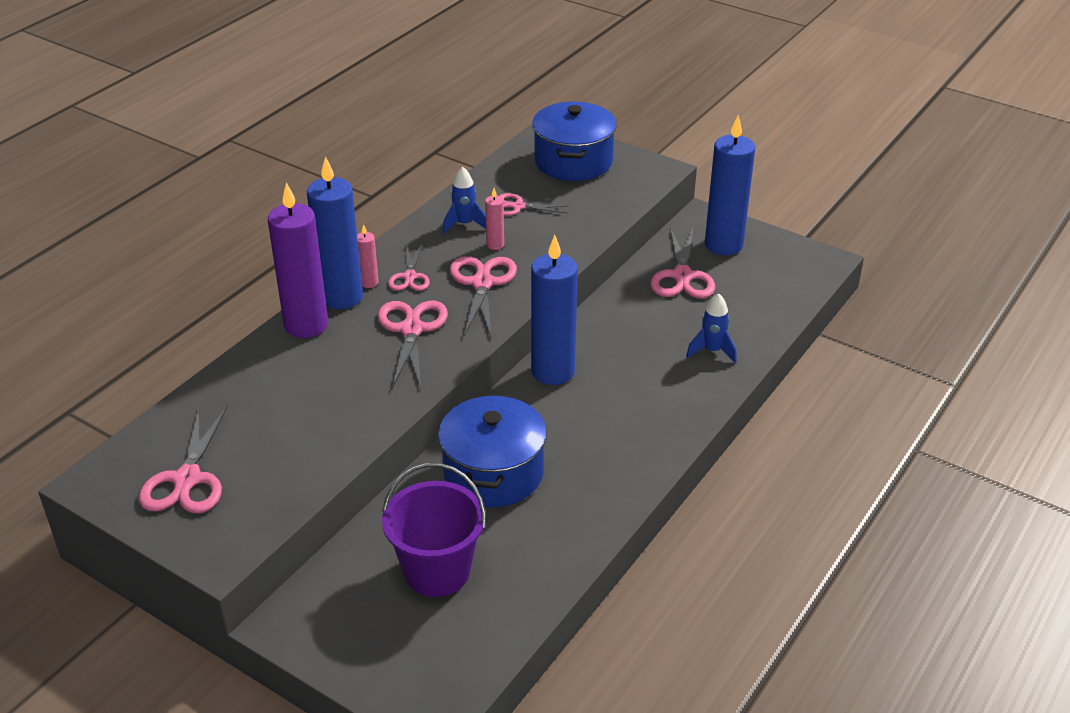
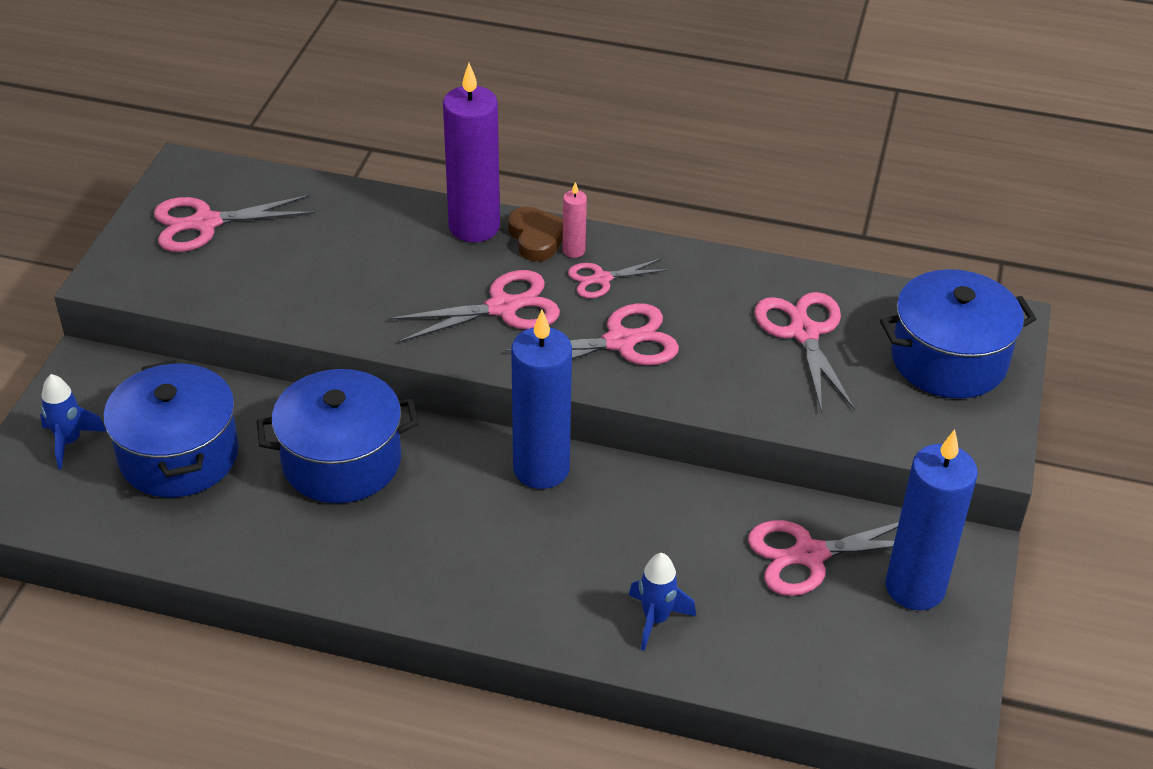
camera: 70 degrees right, 5 degrees up
blue candle [307,156,363,309] -> brown heart [508,206,563,262]
purple bucket [382,463,486,597] -> blue pot [103,360,239,497]
blue rocket [443,166,486,234] -> blue rocket moved to [40,374,106,470]
pink candle [485,188,504,250] -> none
pink scissors [499,193,569,216] -> pink scissors [754,292,855,413], size x1.63

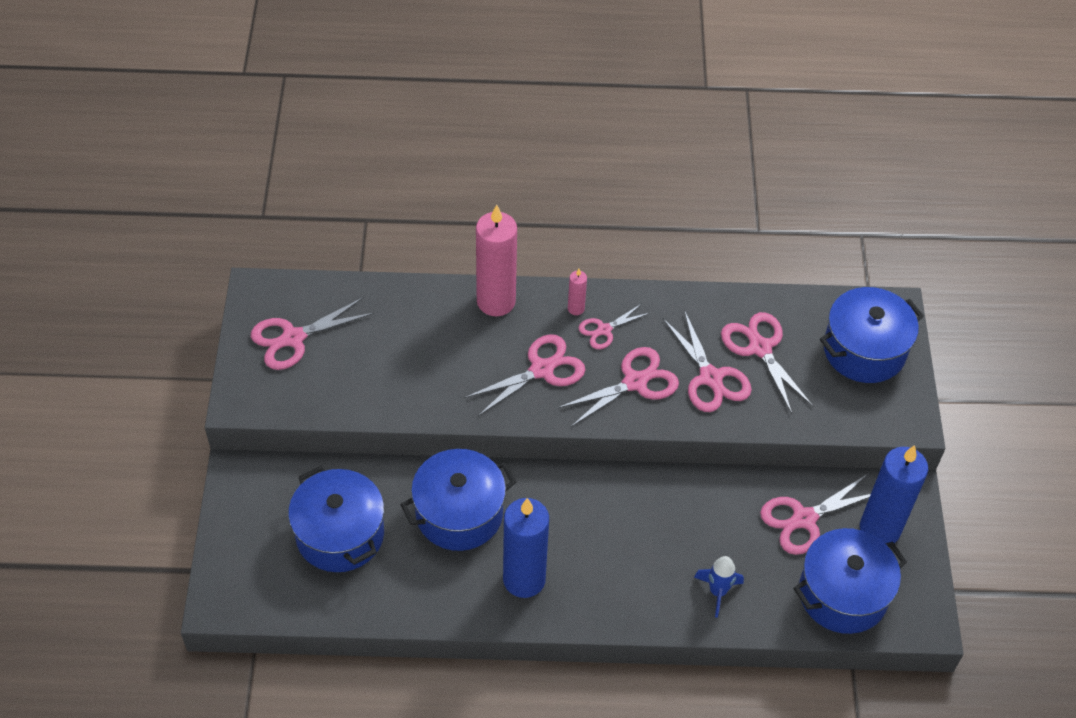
camera: 15 degrees left, 10 degrees up
blue rocket [40,374,106,470] -> none
purple candle [443,63,500,242] -> pink candle [476,204,517,316]
brown heart [508,206,563,262] -> none
blue candle [511,310,572,489] -> blue candle moved to [503,498,549,598]
none -> pink scissors [663,310,752,412]
none -> blue pot [794,528,907,634]

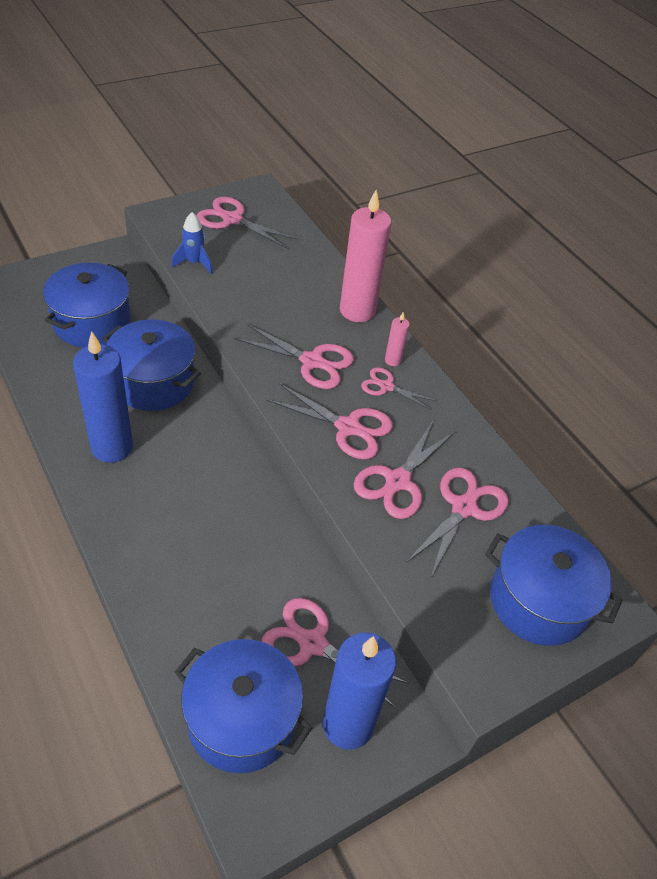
camera: 55 degrees right, 5 degrees down
blue rocket [694,556,744,618] -> blue rocket moved to [171,212,213,274]

